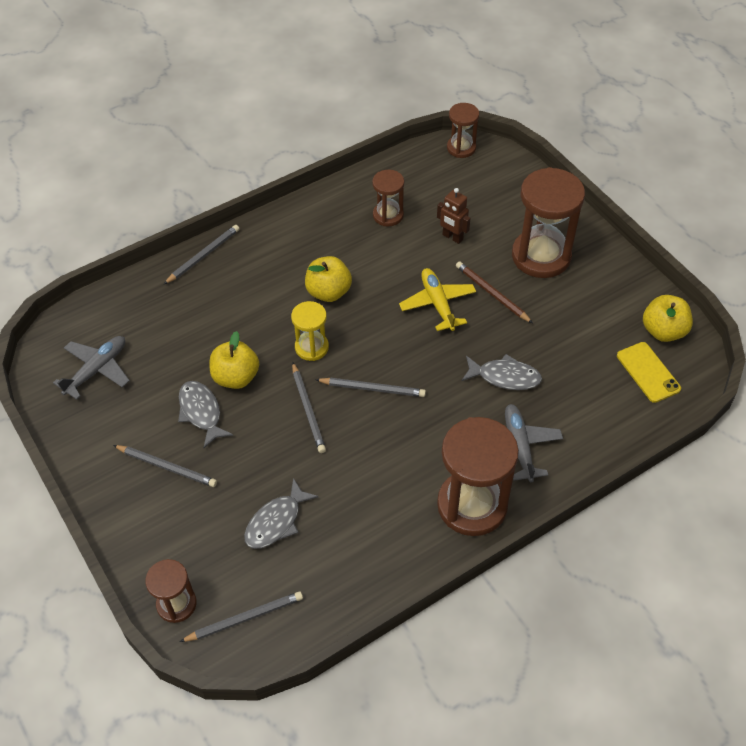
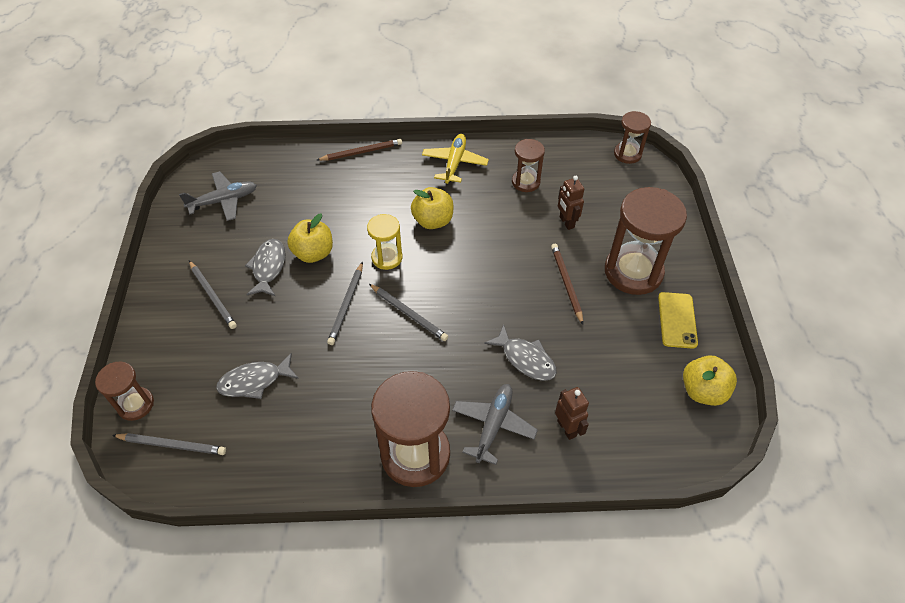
camera: 30 degrees right, 0 degrees up
grey pencil [163,225,240,285] -> brown pencil [317,139,402,161]
yellow plane [399,268,476,331] -> yellow plane moved to [422,134,489,184]
yellow phone [617,342,681,403] -> yellow phone moved to [658,292,698,349]
none -> brown robot [555,387,589,440]

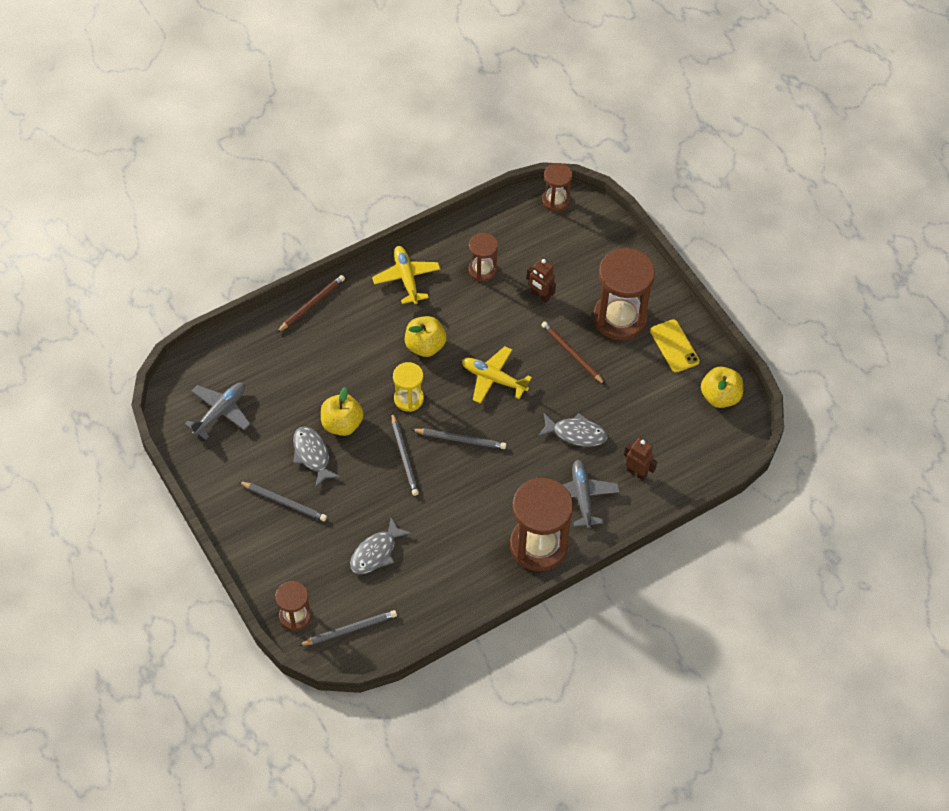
camera: 30 degrees left, 5 degrees up
none -> yellow plane [462,346,532,404]

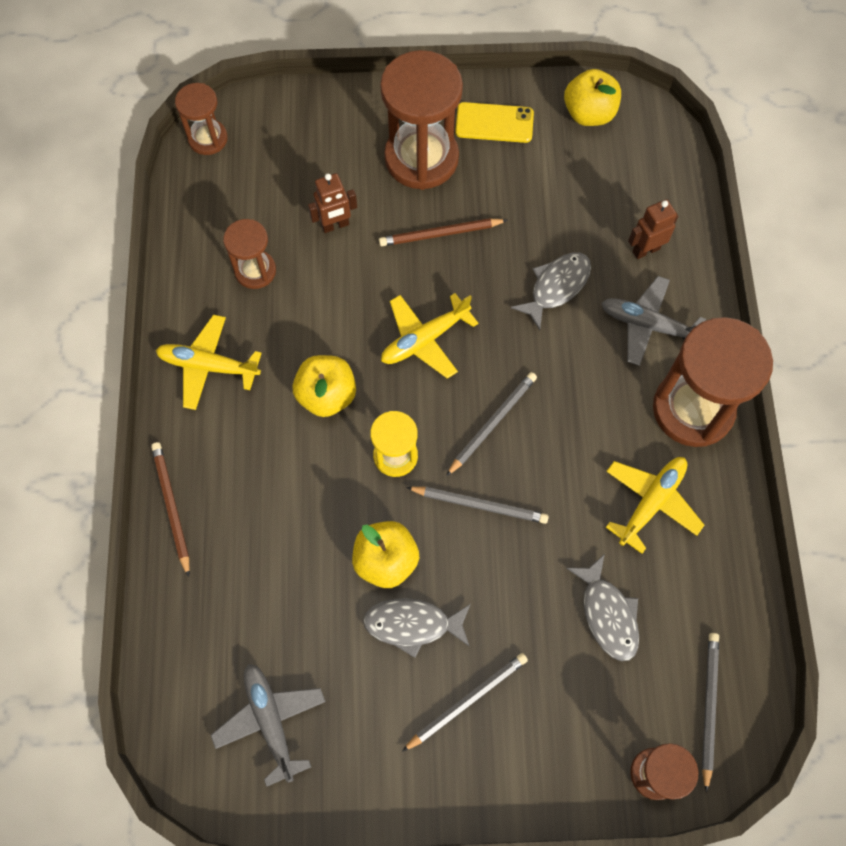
camera: 60 degrees left, 10 degrees up
none -> yellow plane [606,457,705,554]

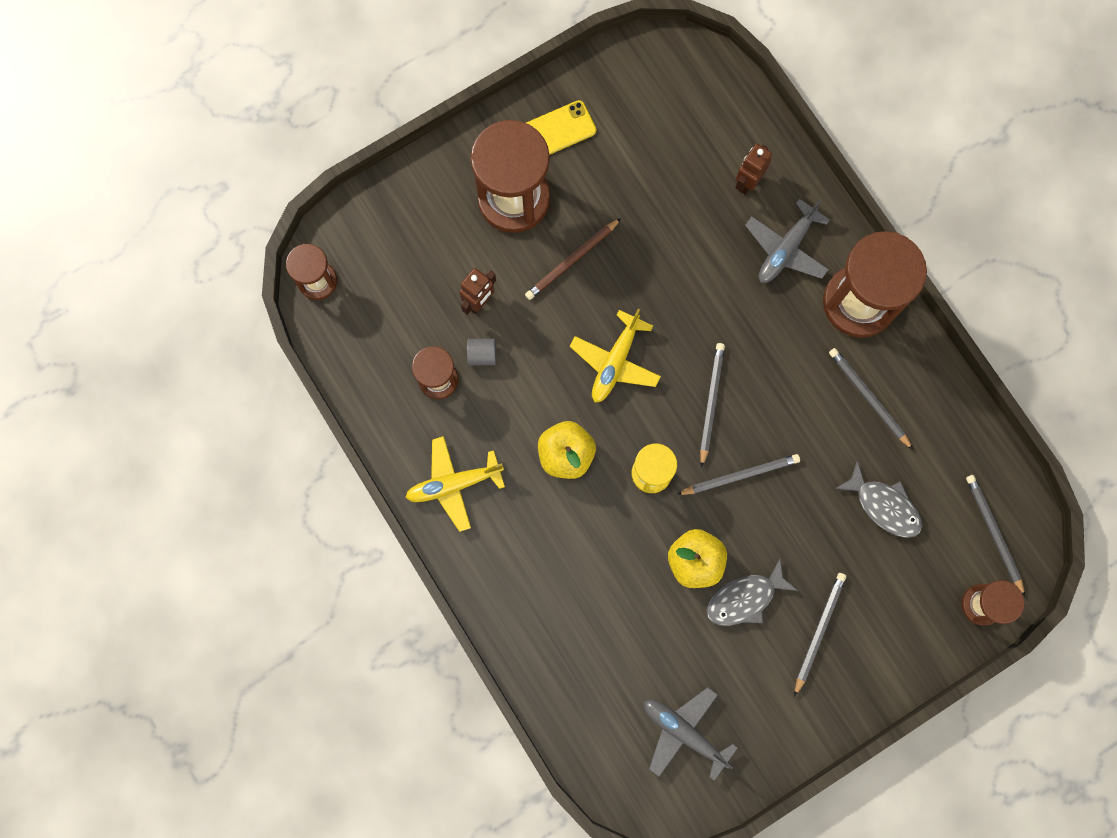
camera: 30 degrees left, 10 degrees up
brown pencil [151,442,190,577] -> none
grey fish [511,253,591,330] -> none
yellow apple [564,69,621,126] -> none
grey plane [602,276,706,366] -> grey plane turned 45 degrees counterclockwise [745,199,830,283]
yellow plane [606,457,705,554] -> grey pencil [829,348,913,450]
none -> grey cylinder [467,338,496,366]

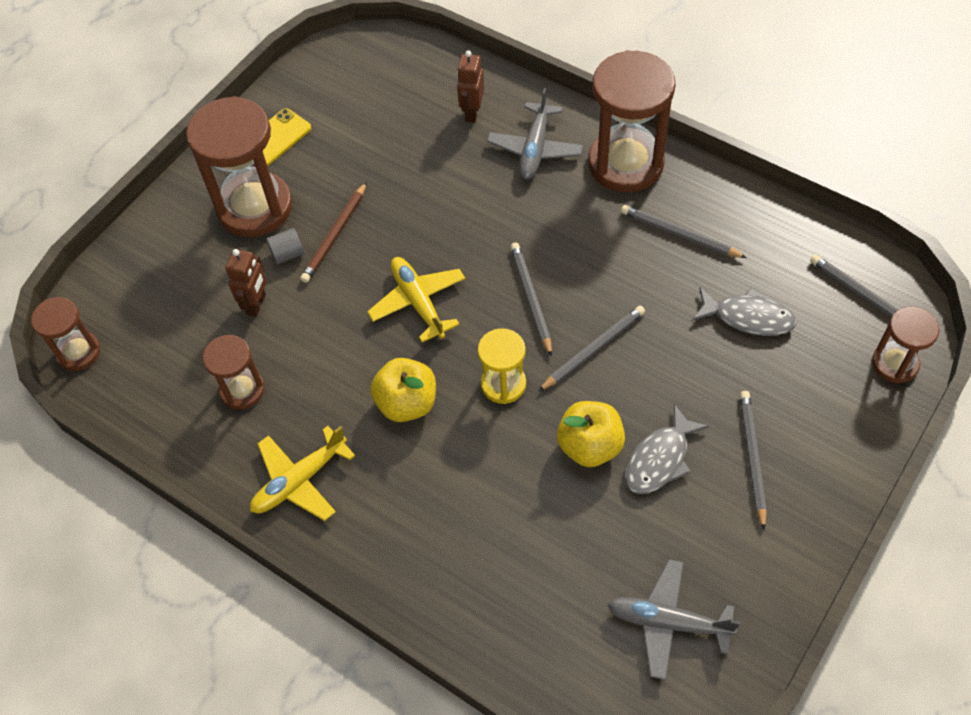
camera: 20 degrees left, 20 degrees down
grey cylinder [467,338,496,366] -> grey cylinder moved to [266,228,304,264]
yellow plane [570,309,661,403] -> yellow plane turned 150 degrees clockwise [367,257,465,342]

